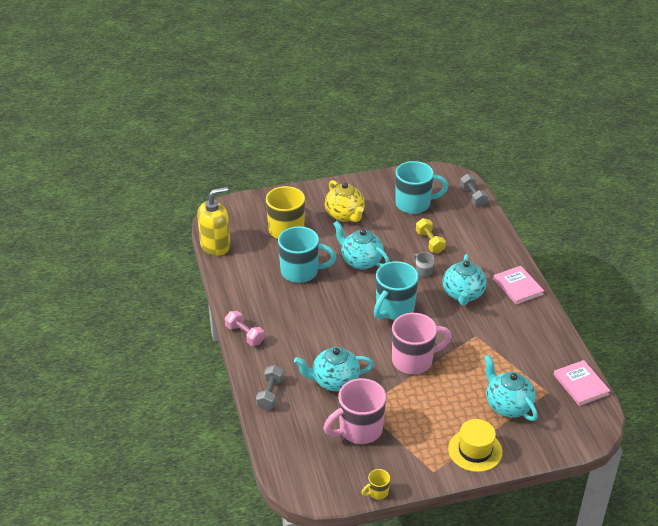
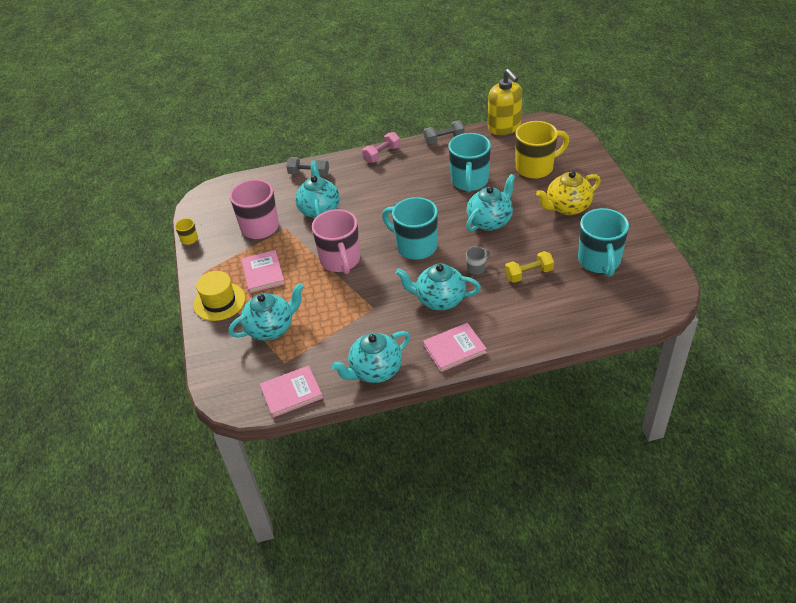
camera: 95 degrees right, 5 degrees up
grey dumbbell [460,174,488,207] -> grey dumbbell moved to [424,120,464,144]
none -> pink book [241,250,285,293]
none -> turquoise teapot [331,331,410,383]

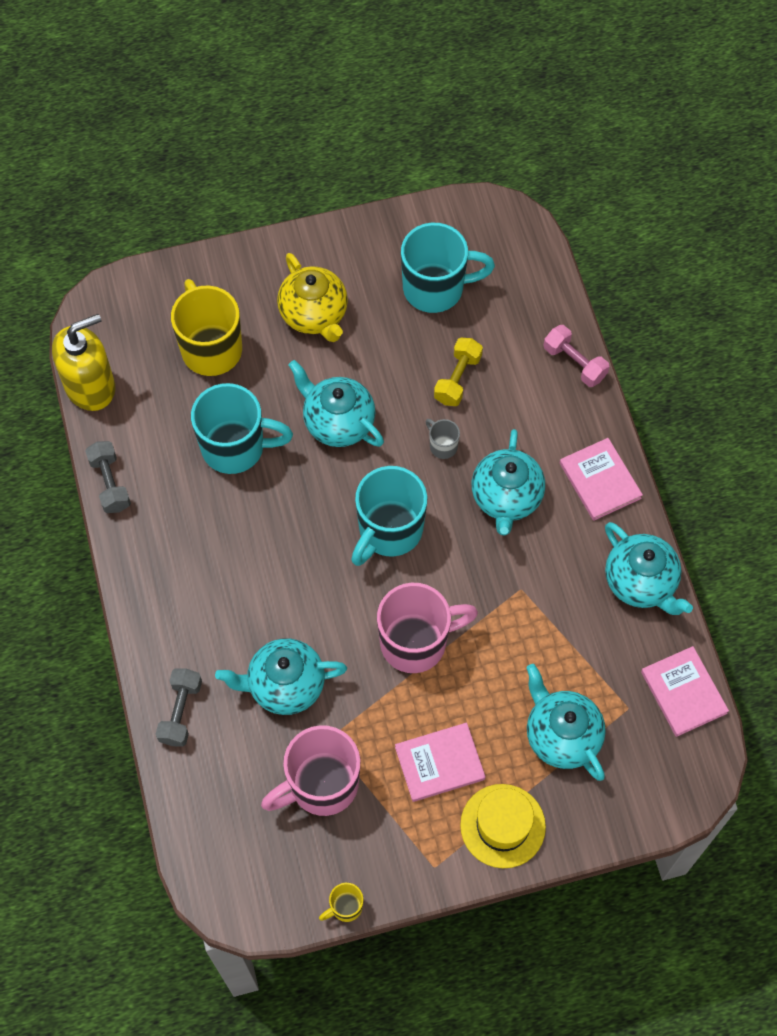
camera: 95 degrees left, 20 degrees up
pink dumbbell [362,132,400,163] -> pink dumbbell moved to [544,325,610,387]
yellow dumbbell [505,251,554,283] -> yellow dumbbell turned 45 degrees clockwise [434,338,483,406]

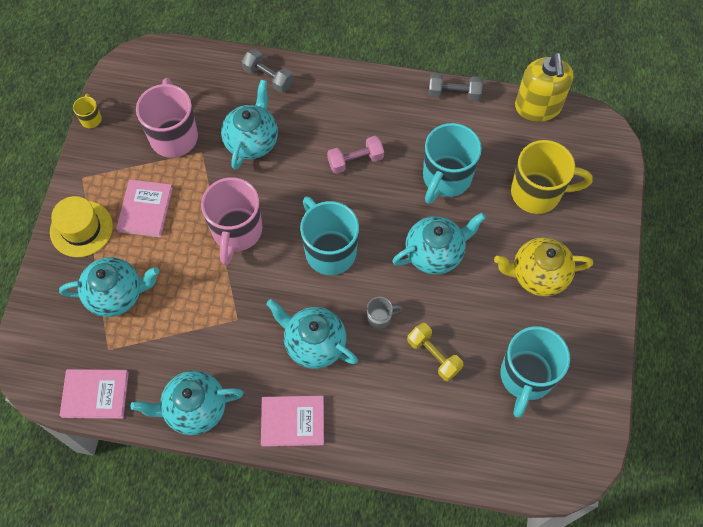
camera: 115 degrees right, 0 degrees up
pink dumbbell [544,325,610,387] -> pink dumbbell moved to [327,136,384,174]

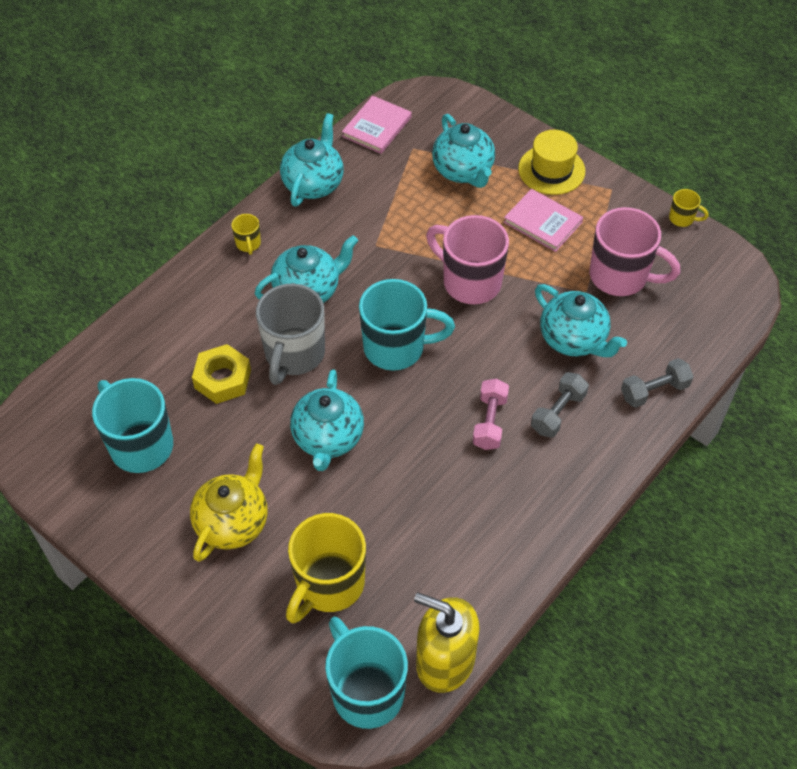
camera: 120 degrees right, 10 degrees down
turquoise teapot [59,257,159,317] -> turquoise teapot turned 45 degrees counterclockwise [432,114,495,188]
pink book [261,396,324,446] -> yellow mug [231,214,261,255]
grey mug [367,297,403,329] -> grey mug [256,283,325,385], size x2.25
yellow dumbbell [407,323,464,381] -> yellow nut [192,344,251,404]
turquoise mug [423,123,482,204] -> turquoise mug moved to [325,617,408,729]
grey dumbbell [428,73,483,101] -> grey dumbbell moved to [531,372,589,438]

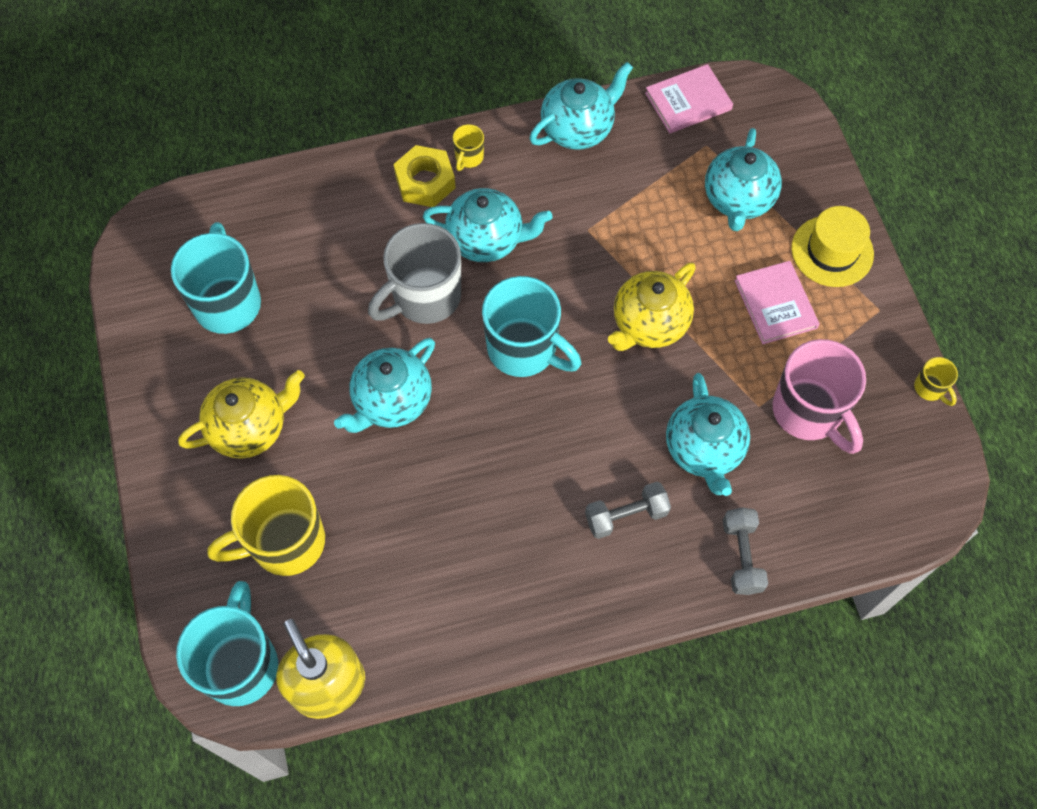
camera: 35 degrees right, 10 degrees up
yellow nut [192,344,251,404] -> yellow nut moved to [394,145,456,207]
pink mug [426,215,509,304] -> yellow teapot [608,263,696,351]
pink dumbbell [473,378,509,450] -> none
grey dumbbell [621,358,694,408] -> grey dumbbell turned 75 degrees clockwise [723,508,768,595]

